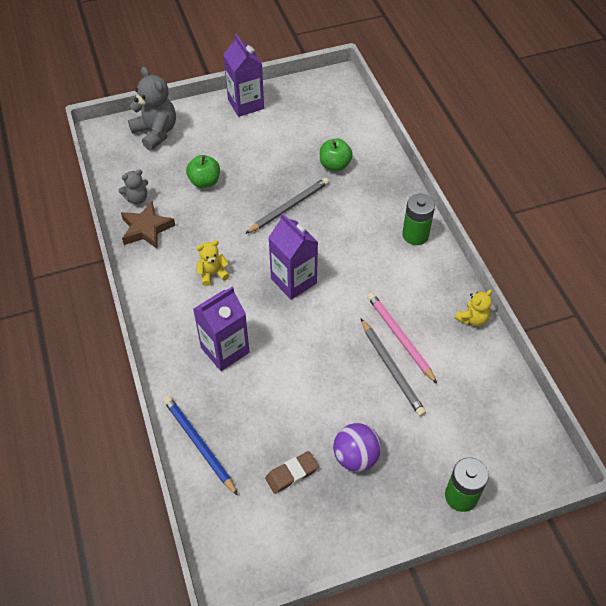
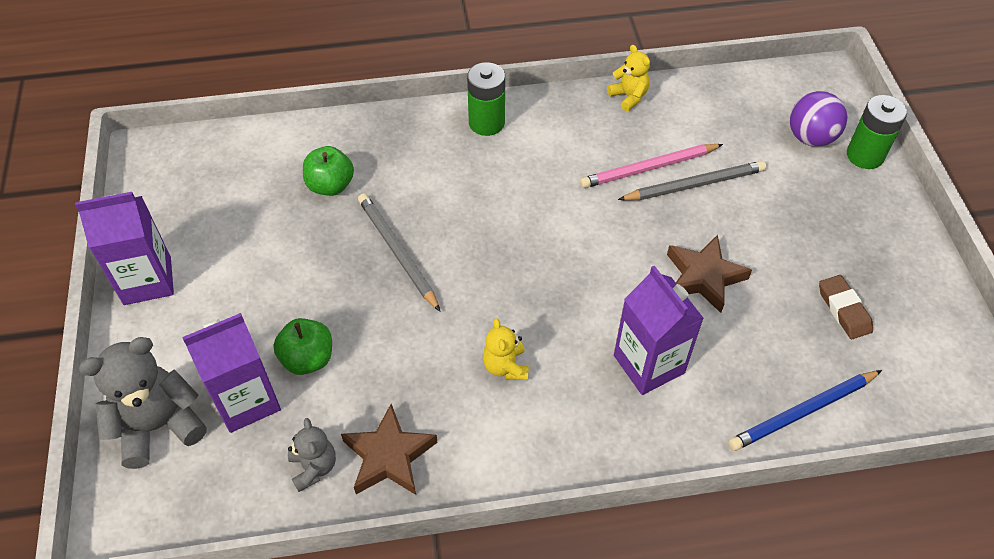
camera: 80 degrees left, 0 degrees up
purple carton [268,213,318,300] -> purple carton moved to [182,313,281,433]
purple ball [333,423,381,472] -> purple ball moved to [790,91,847,147]
none -> brown star [667,235,752,313]

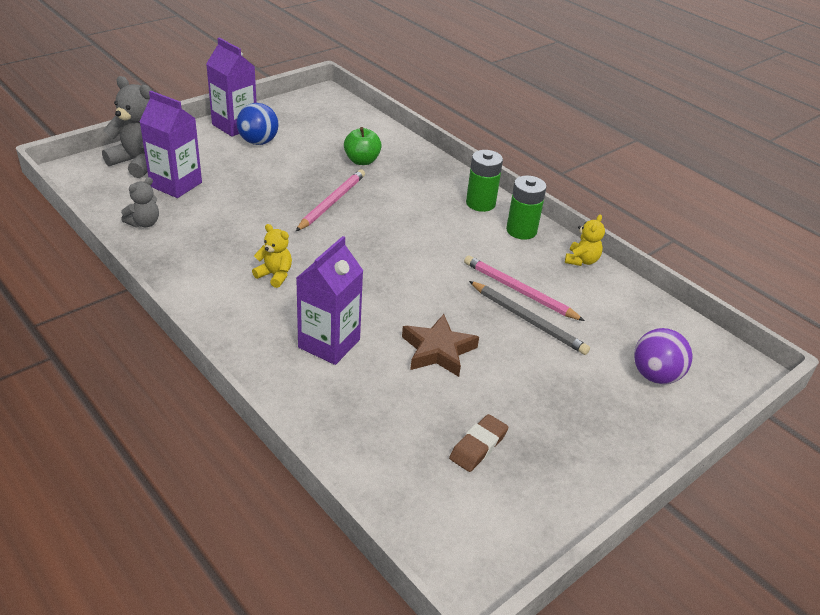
camera: 55 degrees right, 15 degrees down
green apple [273,318,332,375] -> none
brown star [341,404,438,495] -> none
grey pencil [358,193,440,312] -> pink pencil [296,169,365,231]
yellow teddy bear [483,318,529,380] -> yellow teddy bear turned 75 degrees clockwise [252,224,292,288]
blue pencil [728,370,882,451] -> none
green battery [847,95,907,169] -> green battery moved to [506,176,547,240]
none -> blue ball [237,103,278,145]

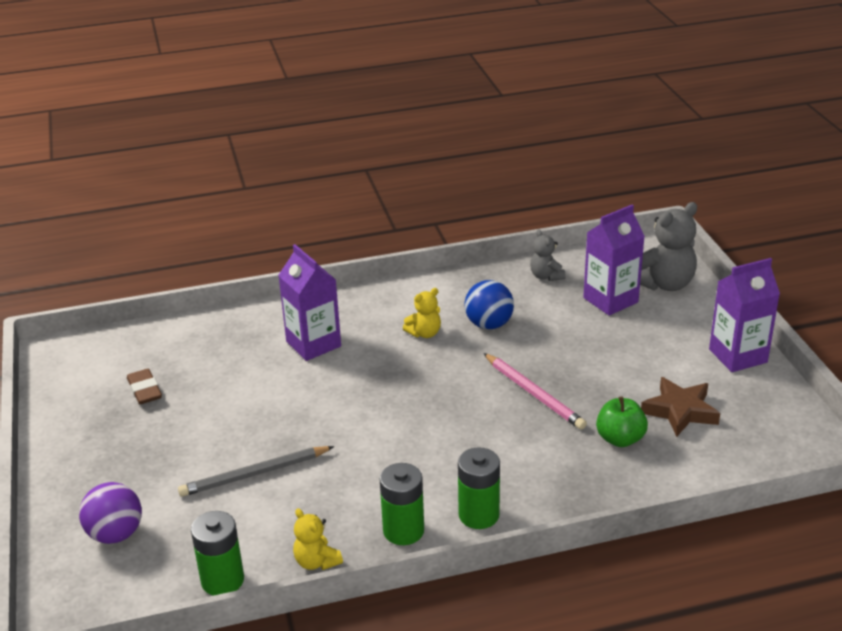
camera: 120 degrees right, 5 degrees down
blue ball [237,103,278,145] -> blue ball moved to [464,280,514,329]
brown star [402,314,479,377] -> brown star moved to [641,377,720,437]
pink pencil [464,255,585,321] -> none
none -> green battery [191,511,244,596]

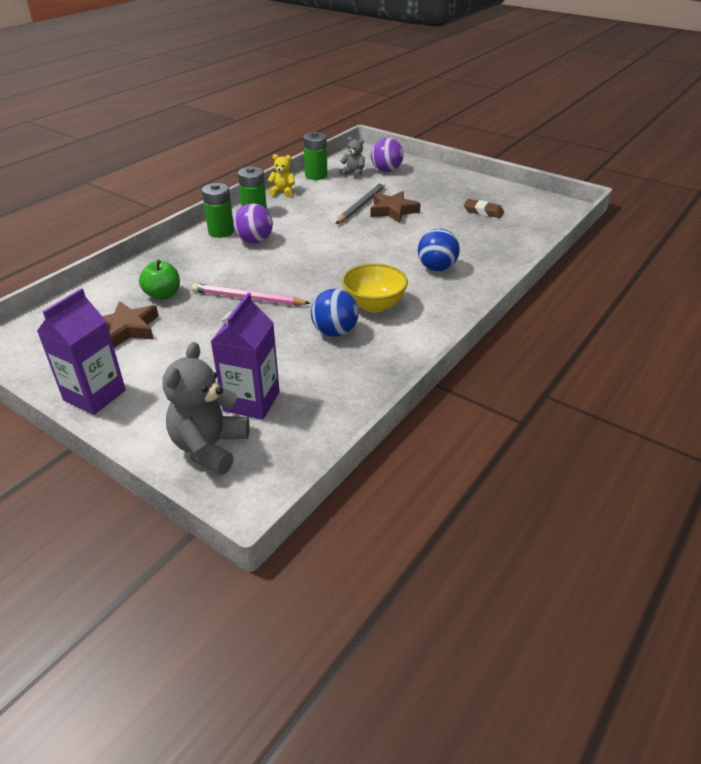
camera: 140 degrees right, 5 degrees up
purple carton [278,244,341,361] -> blue ball [418,229,460,271]
yellow teddy bear [403,288,441,338] -> yellow bowl [342,263,408,313]
grey teddy bear [530,229,566,281] -> grey teddy bear moved to [339,137,365,179]
none -> purple ball [233,203,273,244]
none -> brown star [370,191,421,223]

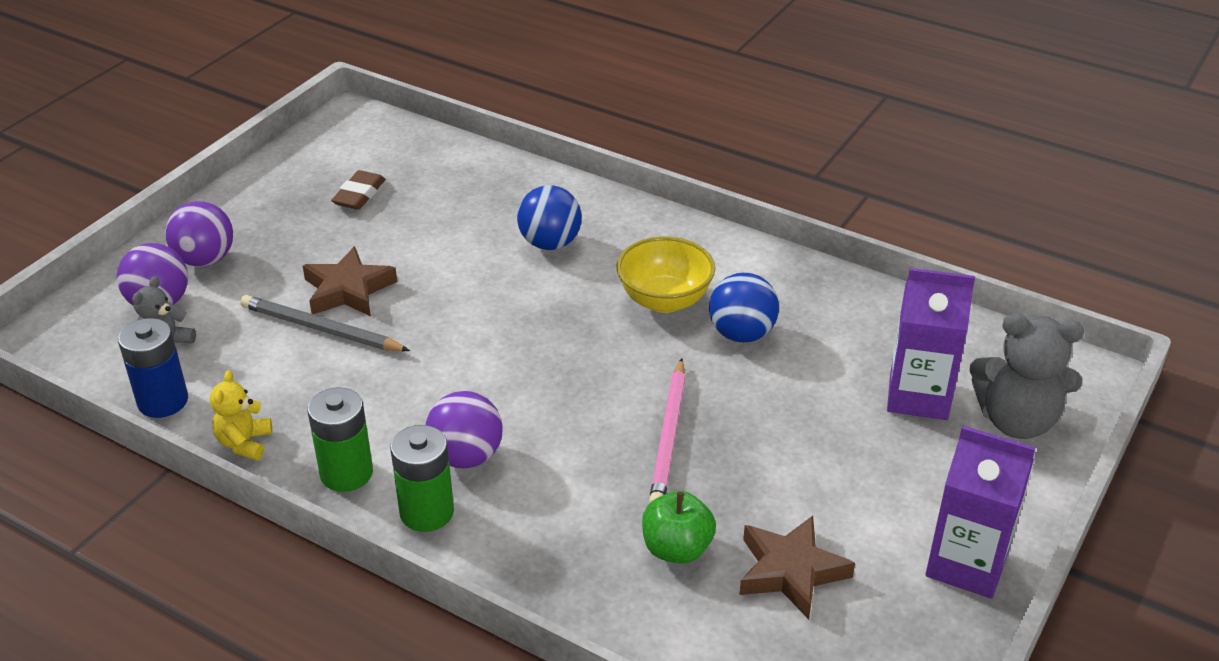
camera: 95 degrees left, 0 degrees up
green battery [303,132,327,180] -> blue battery [118,318,188,418]
none -> purple ball [165,201,233,267]

